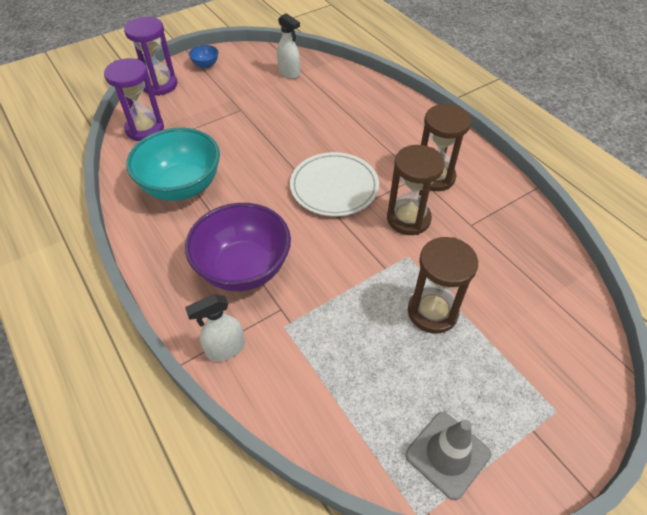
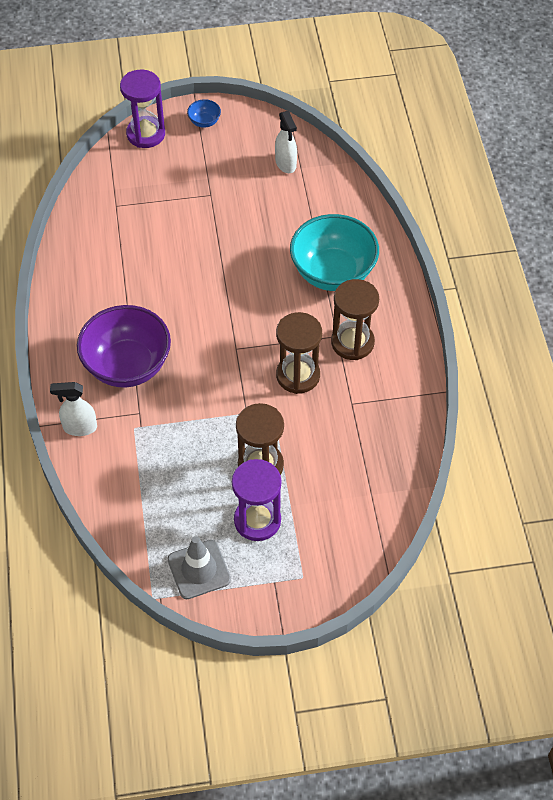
camera: 25 degrees right, 5 degrees up
purple hourglass [104,58,164,141] -> purple hourglass moved to [232,459,281,541]
turquoise bowl [126,128,220,201] -> turquoise bowl moved to [290,214,379,291]
white plate [290,152,379,216] -> none

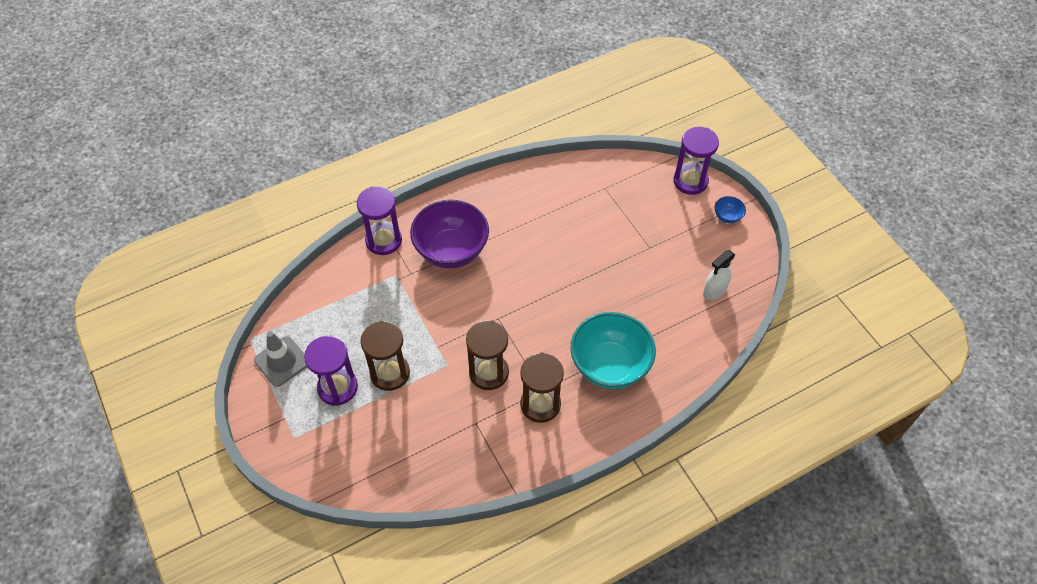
camera: 70 degrees right, 0 degrees up
white spray bottle [50,382,97,436] -> purple hourglass [357,186,402,255]

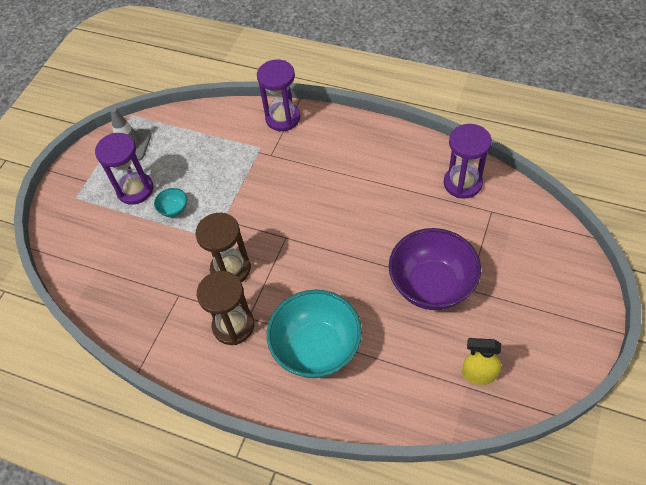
camera: 55 degrees right, 0 degrees up
brown hourglass [360,321,410,391] -> turquoise bowl [154,188,187,217]
purple bowl [410,200,489,268] -> purple bowl moved to [389,228,481,310]
purple hourglass [673,127,719,195] -> purple hourglass moved to [444,124,492,199]
white spray bottle [703,250,735,300] -> yellow spray bottle [462,338,502,385]
blue bowl [715,196,746,223] -> none

